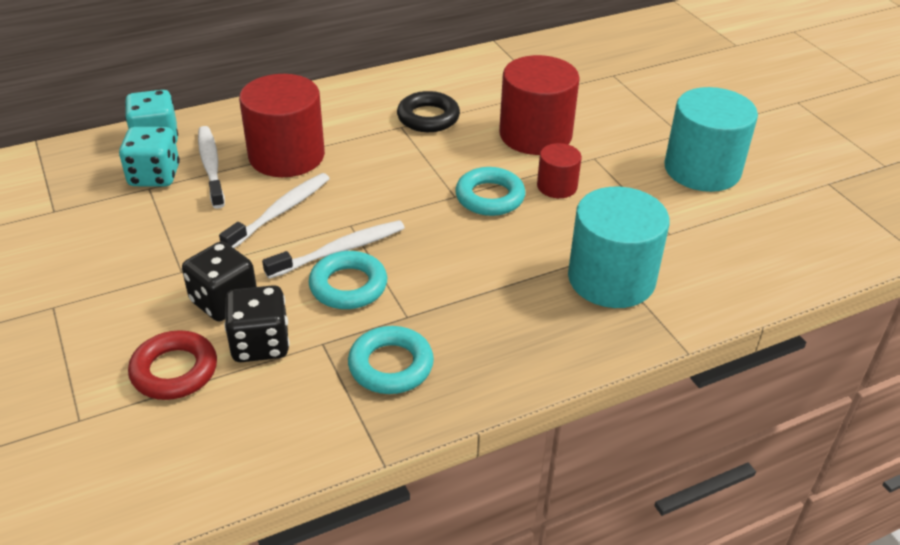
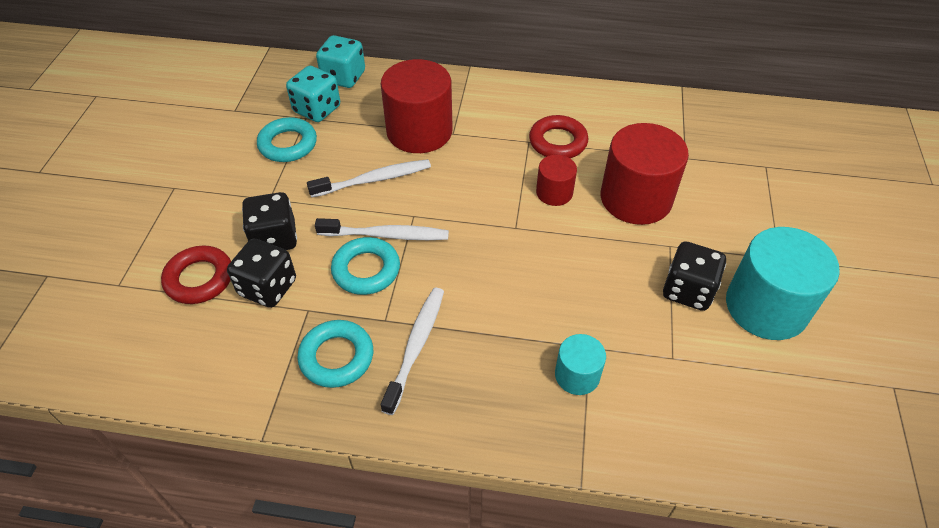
camera: 35 degrees right, 10 degrees up
white toothbrush [198,126,225,209] -> white toothbrush moved to [381,288,444,415]
black ring [397,91,460,132] -> red ring [529,115,588,158]
turquoise ring [455,167,525,216] -> turquoise ring moved to [257,117,317,162]
red cylinder [537,143,582,198] -> red cylinder moved to [536,155,577,206]
turquoise cylinder [568,187,670,308] -> turquoise cylinder [555,334,606,395], size x0.52
none -> black dice [663,241,726,311]

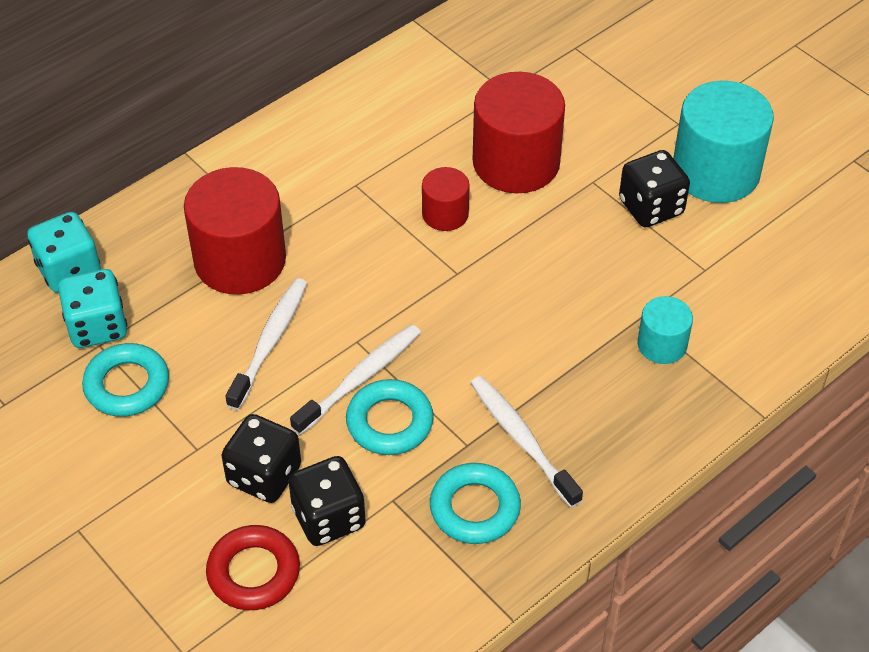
camera: 50 degrees left, 0 degrees up
red ring [529,115,588,158] -> none

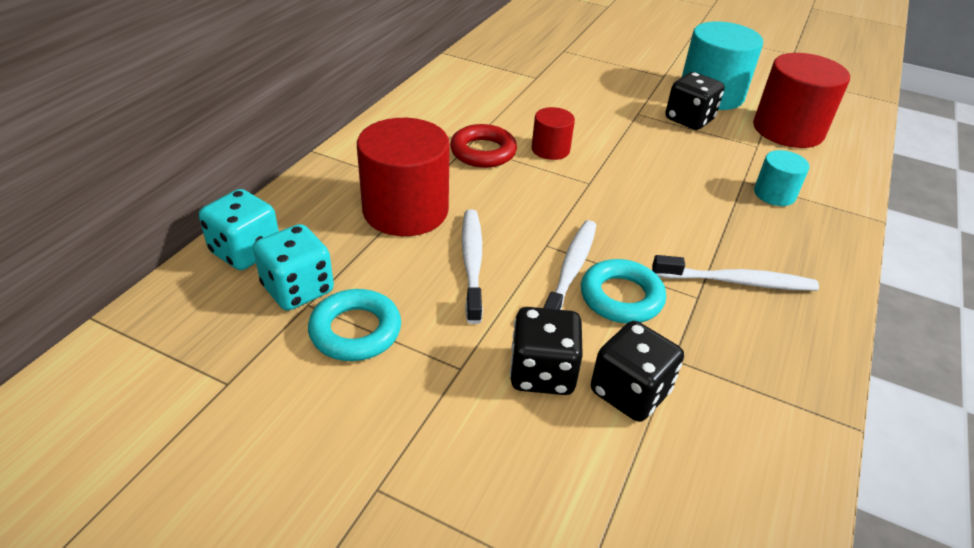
camera: 25 degrees left, 10 degrees down
red ring [206,525,300,610] -> red ring moved to [450,124,517,168]
turquoise ring [430,463,521,544] -> none
white toothbrush [471,376,583,508] -> white toothbrush turned 150 degrees clockwise [652,255,819,291]
red cylinder [473,72,565,193] -> red cylinder moved to [753,53,850,148]

